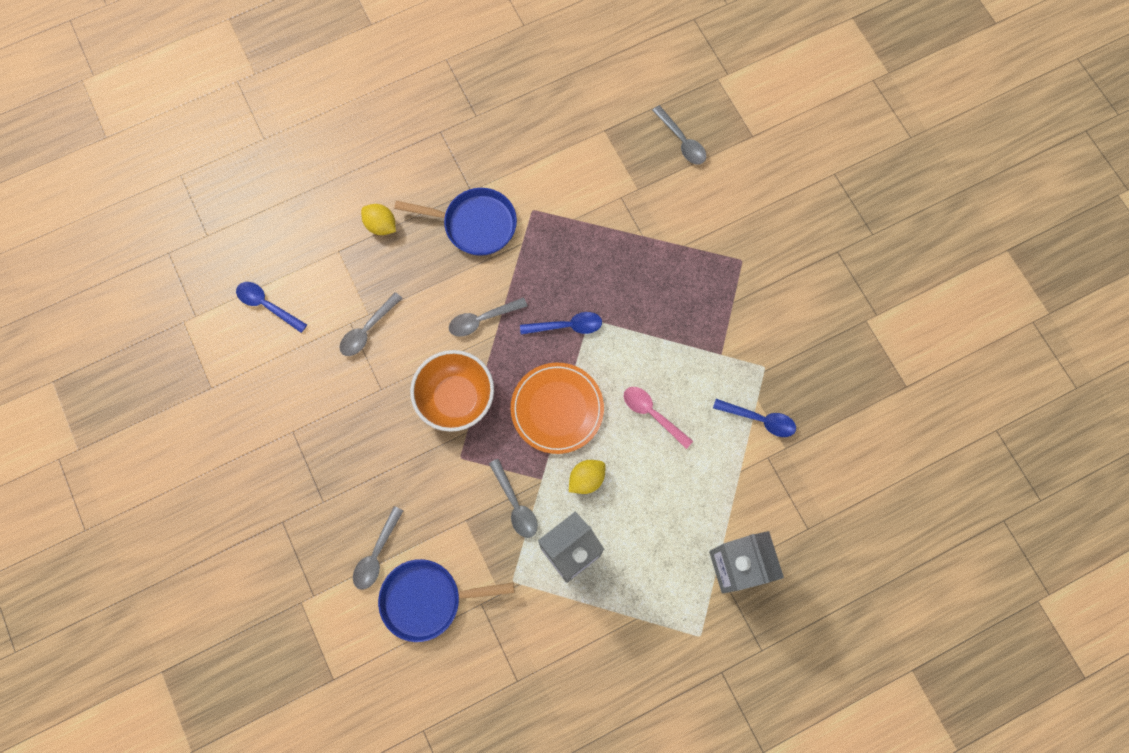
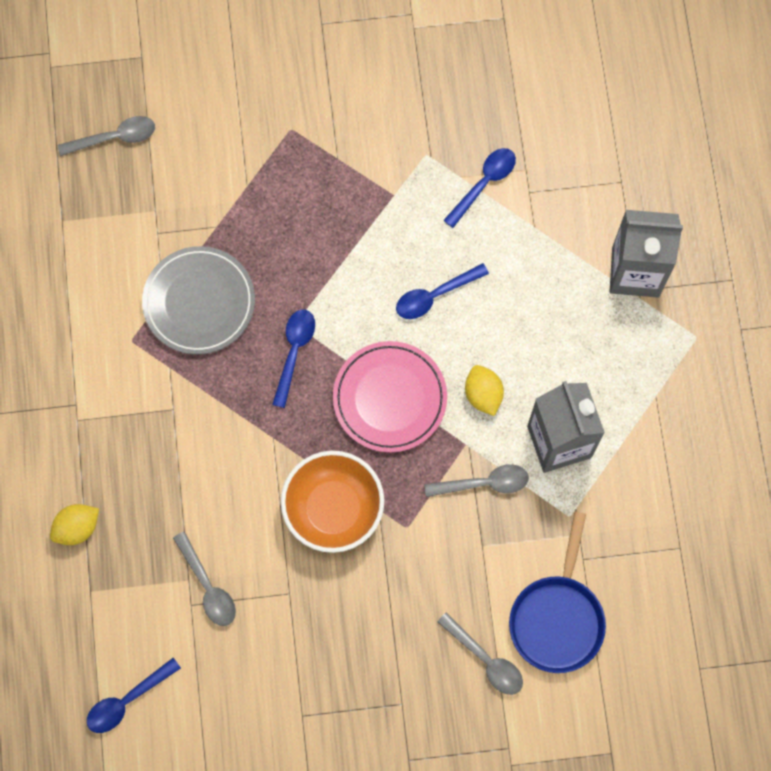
camera: 70 degrees left, 0 degrees up
blue pan [394,188,517,256] -> none
grey spoon [449,297,527,337] -> none
orange plate [511,363,604,454] -> pink plate [333,341,447,453]
pink spoon [624,387,693,449] -> blue spoon [396,263,489,319]
none -> grey plate [142,246,255,355]

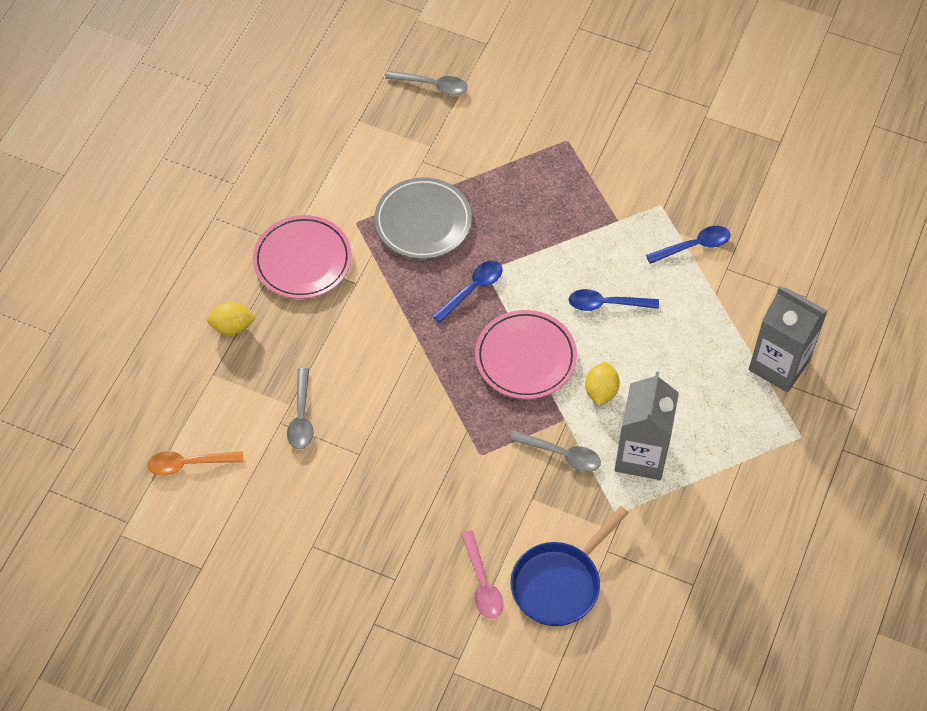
camera: 30 degrees right, 15 degrees down
blue spoon [87,658,181,733] -> orange spoon [147,451,243,476]
orange bowl [281,451,384,553] -> none
grey spoon [437,612,523,695] -> pink spoon [461,530,503,619]
none -> pink plate [253,215,352,299]

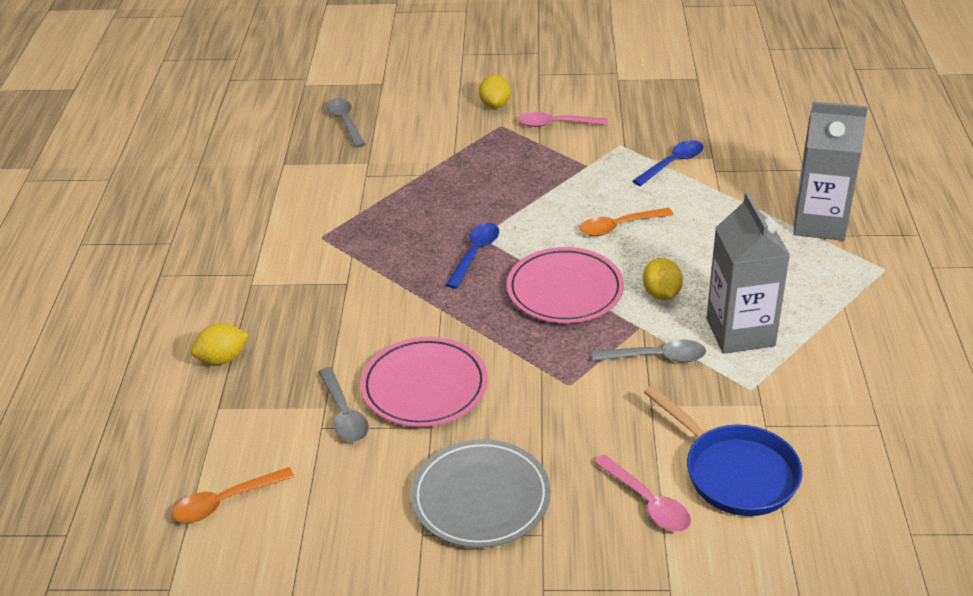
camera: 20 degrees left, 20 degrees down
pink plate [253,215,352,299] -> pink plate moved to [360,337,488,427]
grey plate [374,177,472,259] -> grey plate moved to [411,439,551,548]
grey spoon [385,71,467,95] -> grey spoon turned 105 degrees counterclockwise [326,98,365,148]
blue pan [510,506,629,626] -> blue pan turned 60 degrees counterclockwise [644,385,803,516]
blue spoon [569,289,659,311] -> orange spoon [580,208,673,236]
none -> yellow lemon [479,74,511,109]
none -> pink spoon [519,112,608,127]

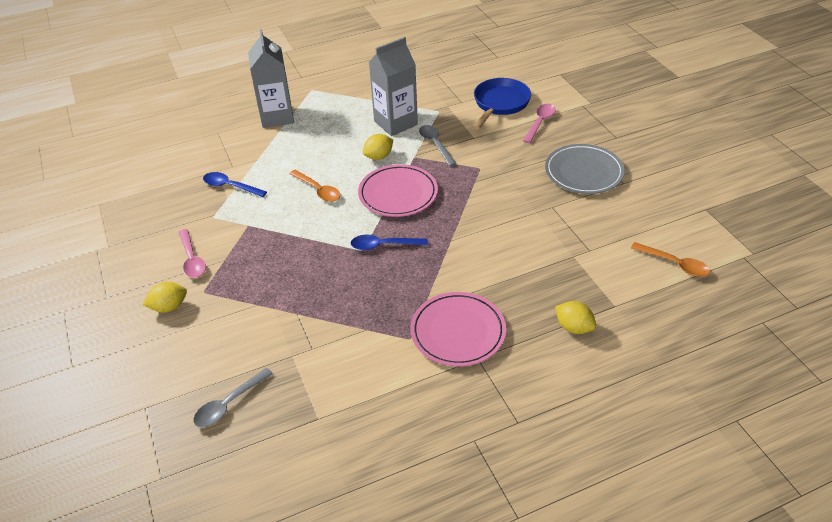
camera: 115 degrees left, 5 degrees up
grey spoon [318,367,369,442] -> none
pink plate [360,337,488,427] -> pink plate moved to [411,292,506,367]

